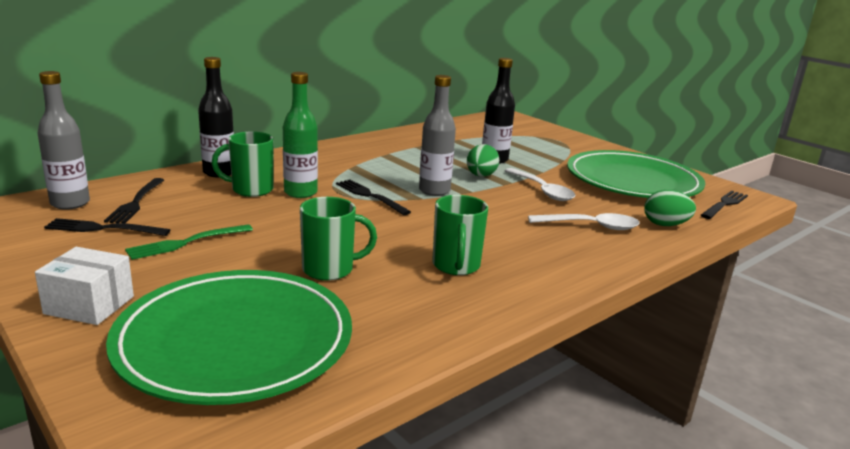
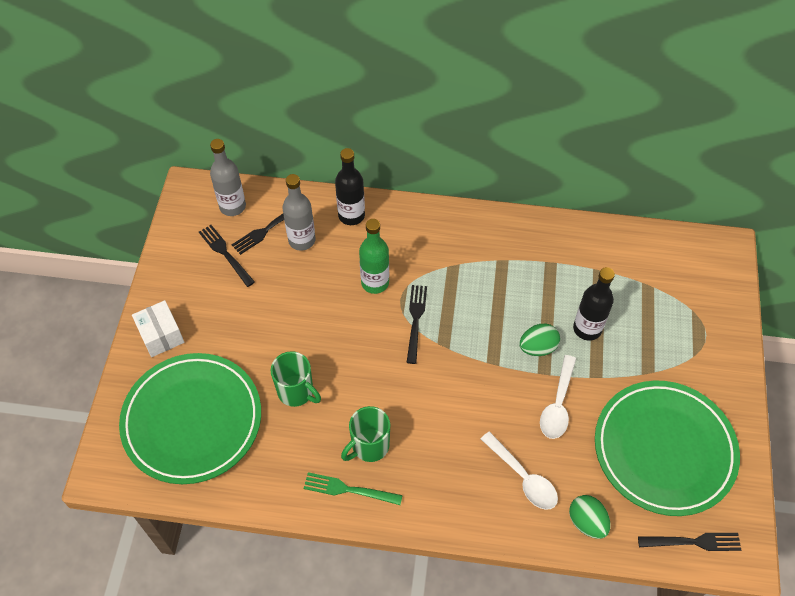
camera: 50 degrees right, 35 degrees up
green fork [125,224,253,260] -> green fork moved to [304,472,403,505]
green mug [212,132,273,197] -> none
grey bottle [419,75,456,196] -> grey bottle moved to [283,174,316,251]

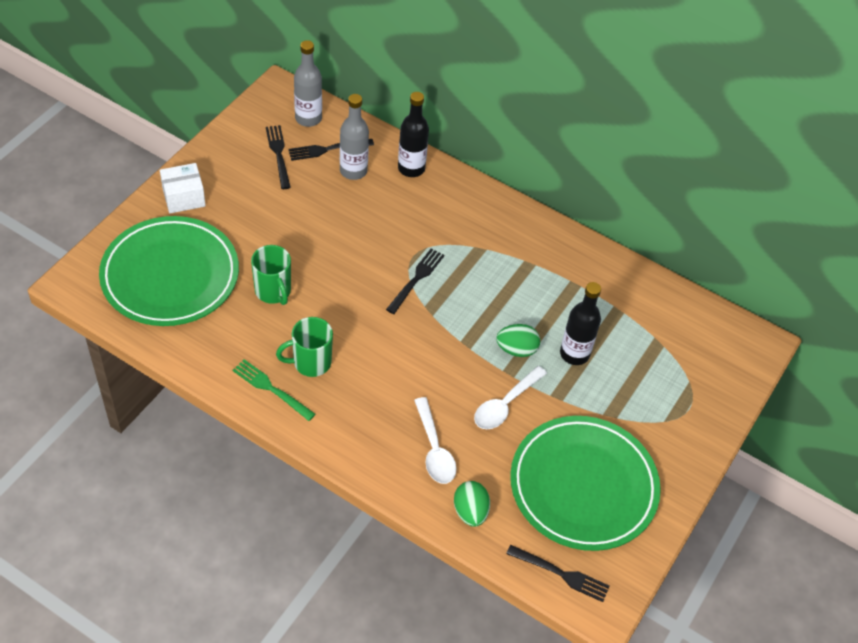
camera: 20 degrees right, 5 degrees down
white box [132,300,184,357] -> white box turned 75 degrees clockwise [160,163,206,213]
green bottle [359,219,389,294] -> none

